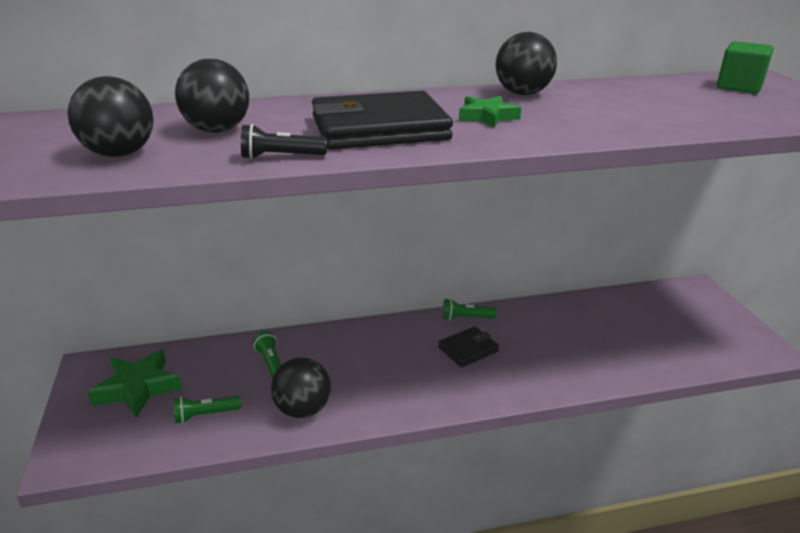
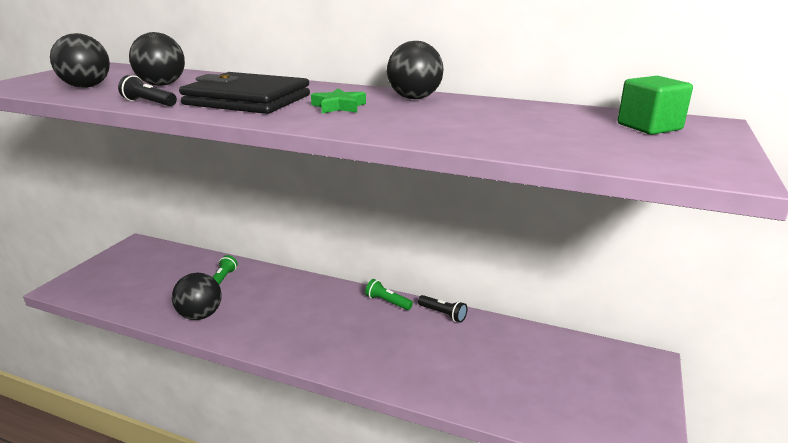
camera: 35 degrees right, 5 degrees down
green star [88,349,182,418] -> none
green flashlight [174,395,241,424] -> none
black wallet [438,326,499,367] -> none
none -> black flashlight [418,295,467,322]

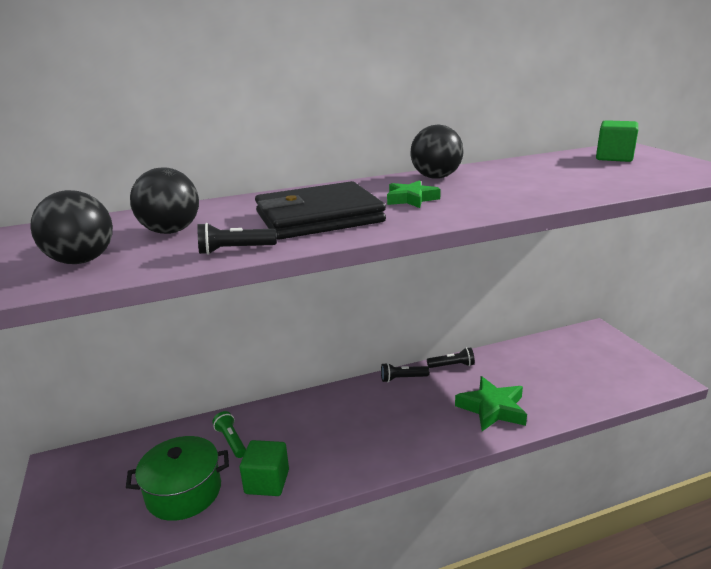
camera: 40 degrees left, 0 degrees up
black ball [172,273,222,320] -> green cube [240,440,289,496]
green flashlight [365,279,413,310] -> black flashlight [381,363,429,382]
none -> green pot [126,436,229,521]
none -> green star [455,376,527,431]

